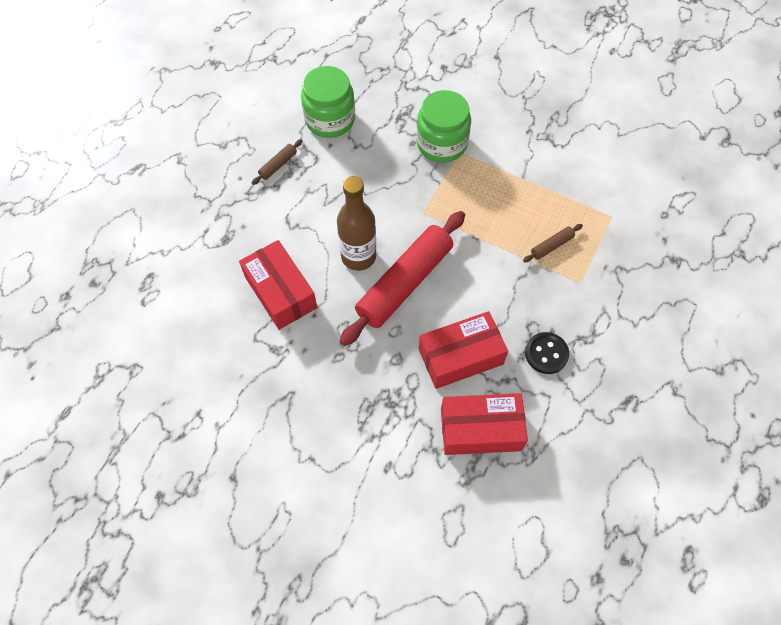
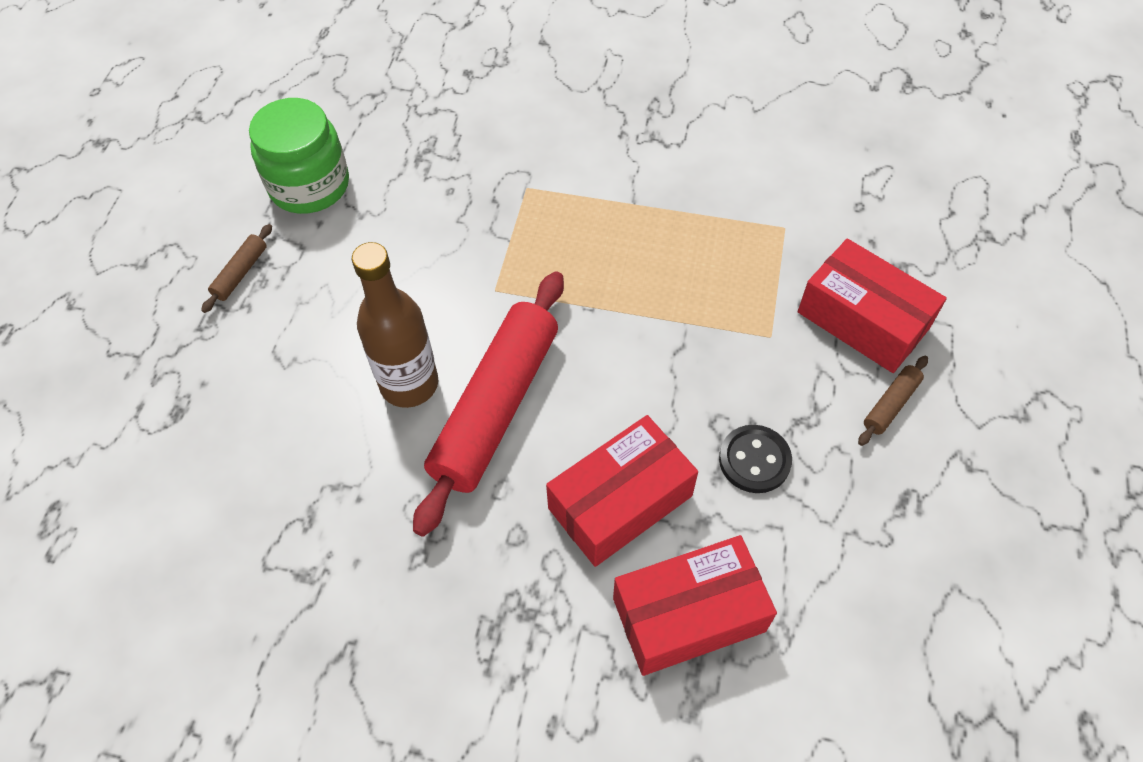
camera: 15 degrees left, 5 degrees down
red box [239,240,317,330] -> red box moved to [798,238,947,373]
green jar [416,90,471,162] -> none
brown rolling pin [523,224,583,262] -> brown rolling pin moved to [858,356,928,446]

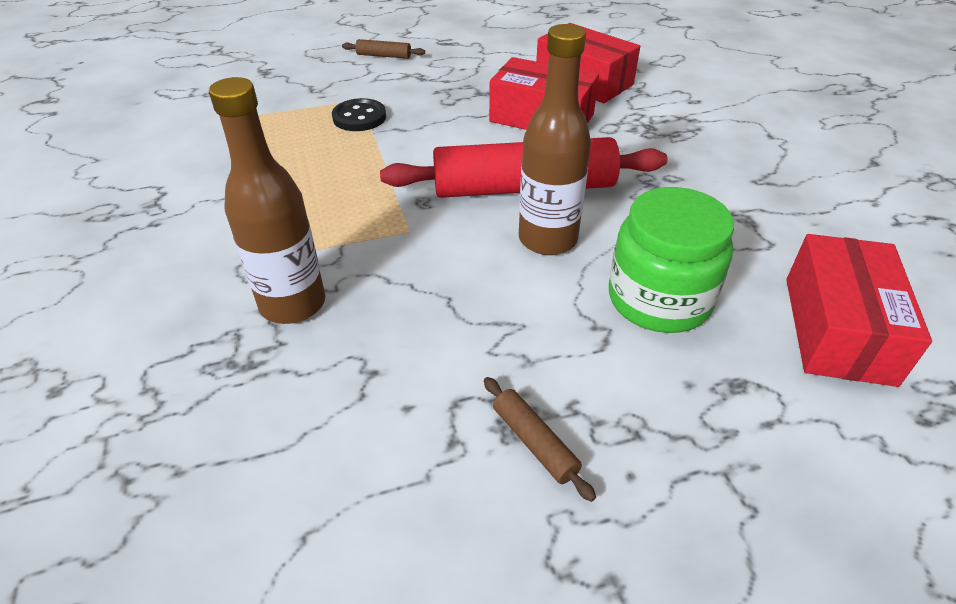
camera: 120 degrees left, 15 degrees down
brown rolling pin [201,224,272,313] -> brown rolling pin turned 60 degrees clockwise [484,377,596,502]
green jar [249,98,349,214] -> green jar moved to [609,187,734,333]
black button [719,425,792,493] -> black button moved to [332,98,386,131]
red box [798,238,947,373] -> red box moved to [786,234,932,387]
none -> brown bottle [209,77,325,324]

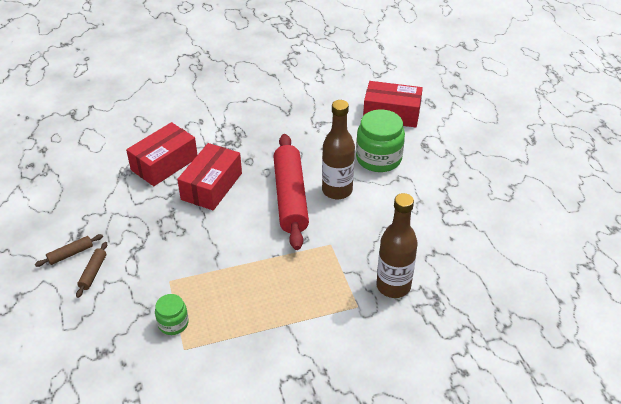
camera: 90 degrees left, 0 degrees up
black button [332,98,386,131] -> none
brown rolling pin [484,377,596,502] -> brown rolling pin moved to [35,234,103,267]
none -> green jar [155,294,189,335]

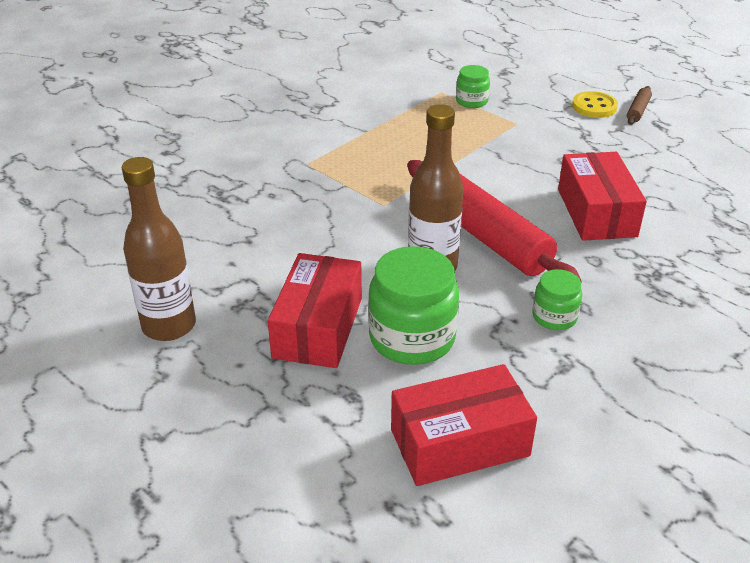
camera: 150 degrees right, 5 degrees down
brown rolling pin [76,242,107,298] -> yellow button [572,91,618,118]
red box [126,122,197,186] -> red box moved to [268,253,362,368]
brown bottle [376,193,418,298] -> brown bottle moved to [122,157,196,341]
none -> green jar [532,269,582,330]

